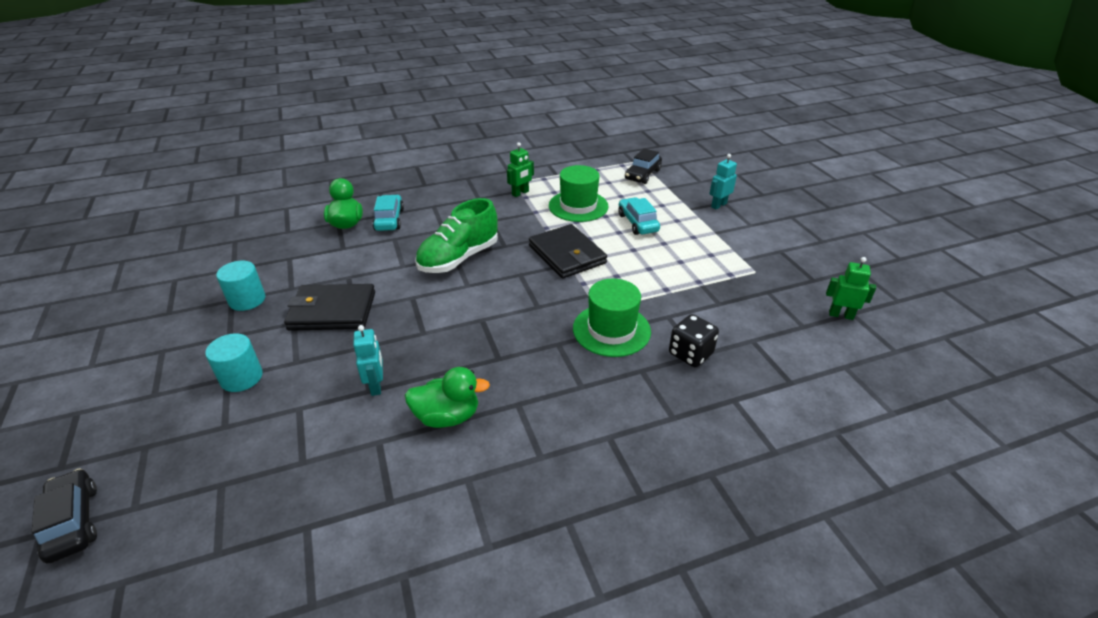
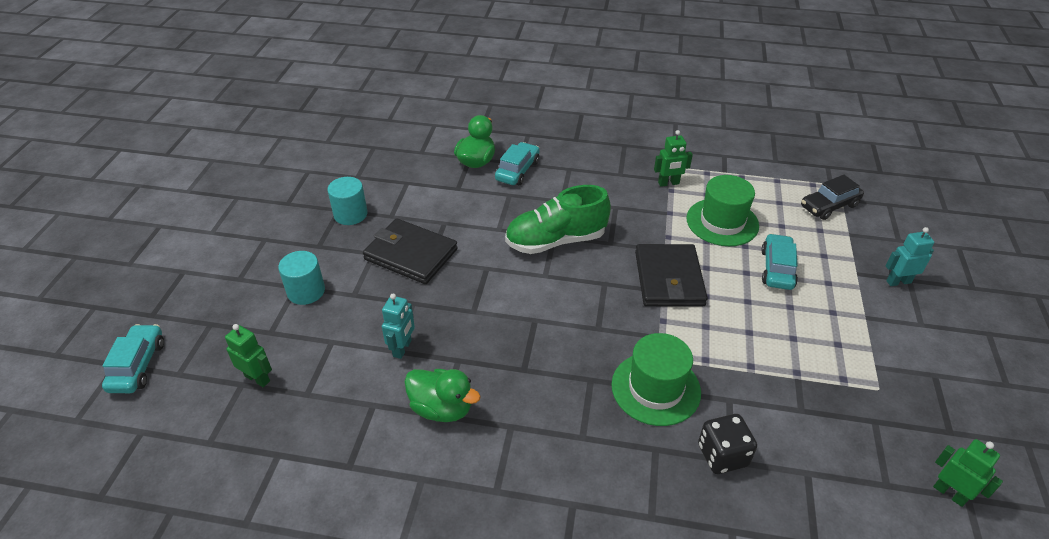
camera: 30 degrees right, 5 degrees up
black car [32,468,97,564] -> turquoise car [102,324,164,393]
none -> green robot [225,324,272,387]

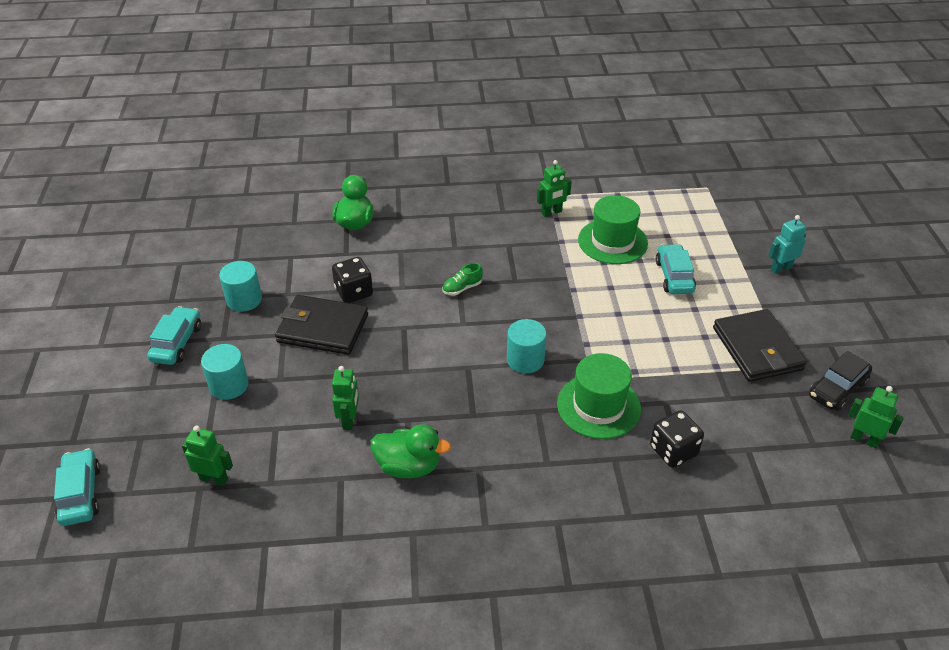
camera: 15 degrees left, 0 degrees up
turquoise robot [382,294,415,359] -> green robot [332,366,359,430]
turquoise car [495,142,540,185] -> turquoise car moved to [147,306,201,365]
green shoe [505,185,611,254] -> green shoe [442,263,483,295], size x0.42
black wallet [635,244,708,306] -> black wallet moved to [713,309,807,382]
black car [801,175,864,220] -> black car moved to [809,351,872,411]
none -> black dice [332,257,373,303]
none -> turquoise cylinder [507,319,547,373]

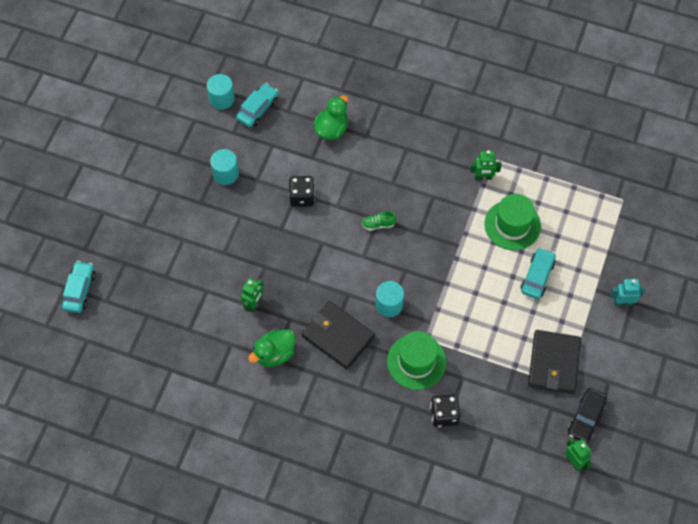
camera: 25 degrees right, 20 degrees up
turquoise car [147,306,201,365] -> turquoise car moved to [236,83,279,127]
green robot [182,426,233,486] -> none
turquoise cylinder [201,344,249,400] -> turquoise cylinder moved to [207,74,235,110]
black wallet [275,295,368,355] -> black wallet moved to [302,301,375,369]
green duck [371,424,451,478] -> green duck turned 105 degrees clockwise [248,329,295,367]
black car [809,351,872,411] -> black car turned 45 degrees counterclockwise [568,388,607,443]

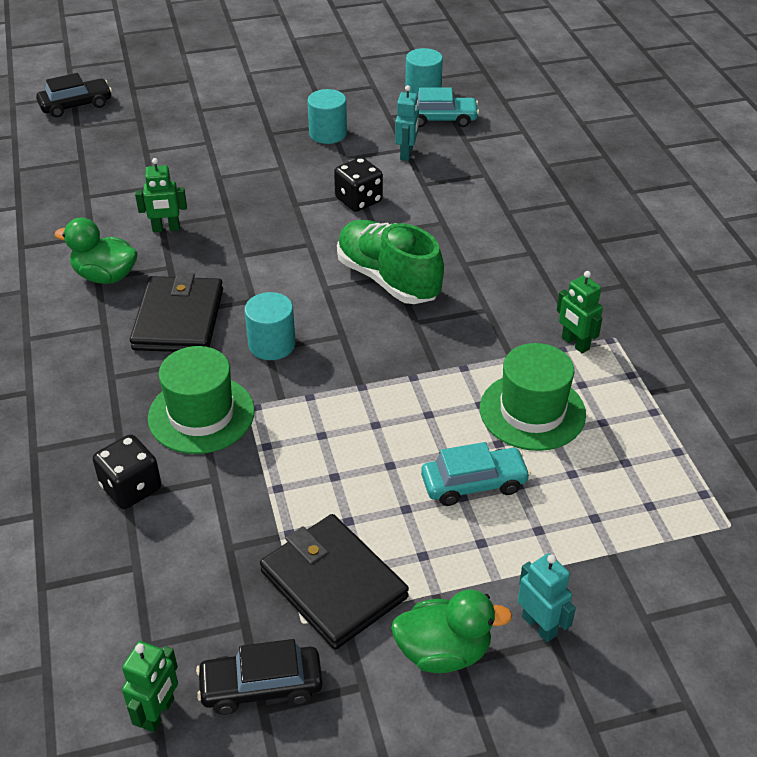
camera: 55 degrees right, 20 degrees down
turquoise car [62,261,96,313] -> black car [36,73,112,118]
green duck [313,95,348,140] -> green duck moved to [391,589,512,673]
green shoe [362,211,397,231] -> green shoe [337,220,444,304], size x2.36
black wallet [528,330,581,394] -> black wallet turned 75 degrees clockwise [260,514,409,650]
none -> turquoise robot [395,85,419,161]

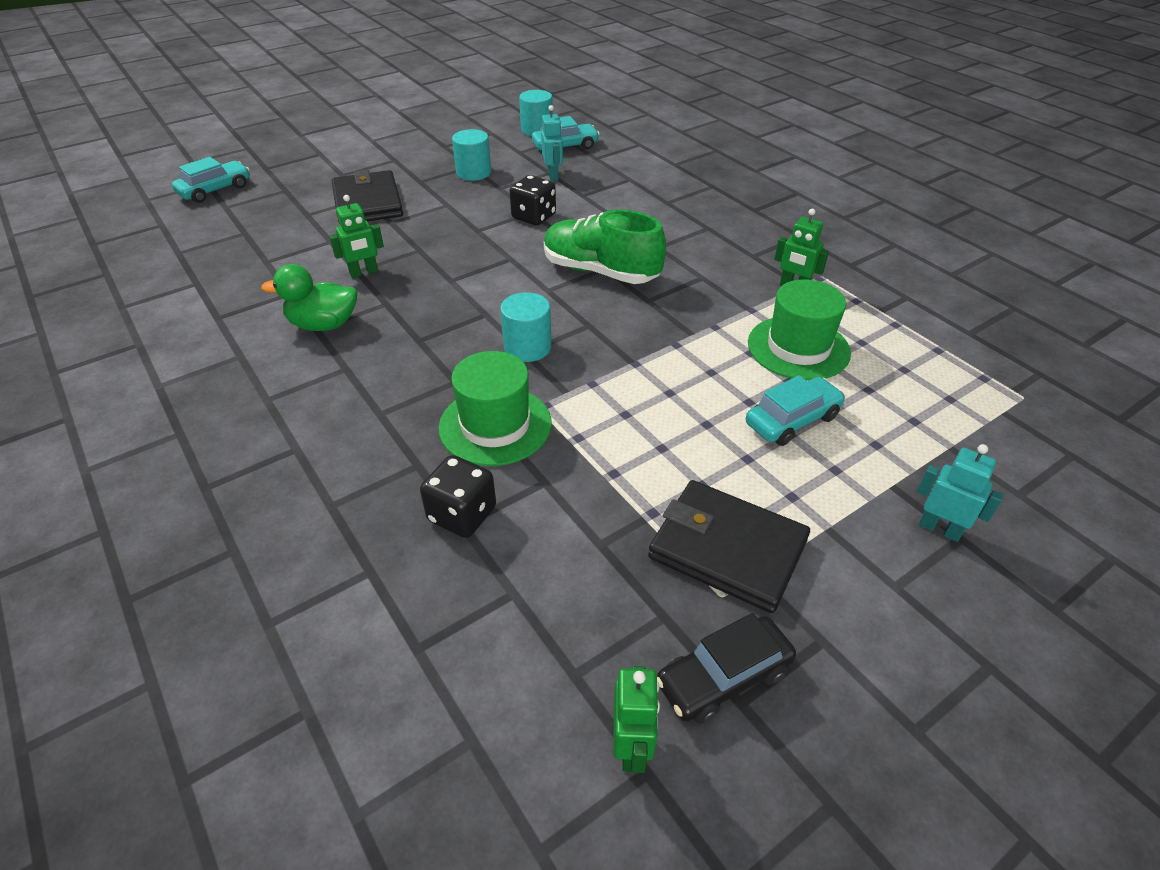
camera: 20 degrees left, 0 degrees up
black car [36,73,112,118] -> turquoise car [172,157,250,203]
black wallet [130,273,223,352] -> black wallet moved to [332,170,403,222]
green duck [391,589,512,673] -> none

